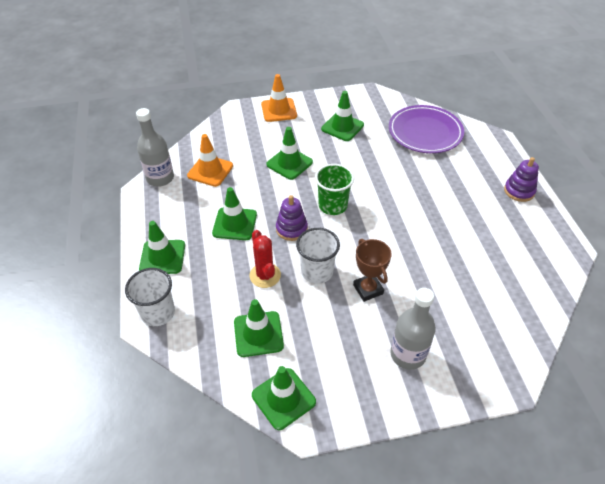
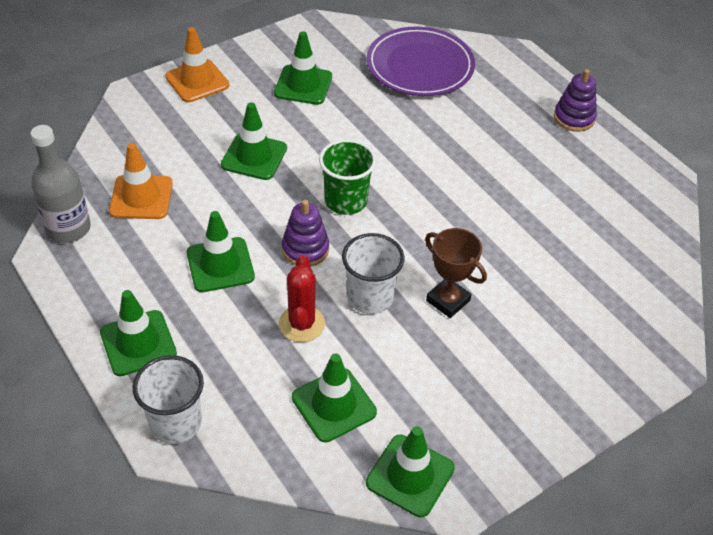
camera: 25 degrees left, 0 degrees up
red cactus [249,230,281,288] -> red cactus turned 45 degrees clockwise [279,255,325,342]
grey bottle [390,288,436,370] -> none

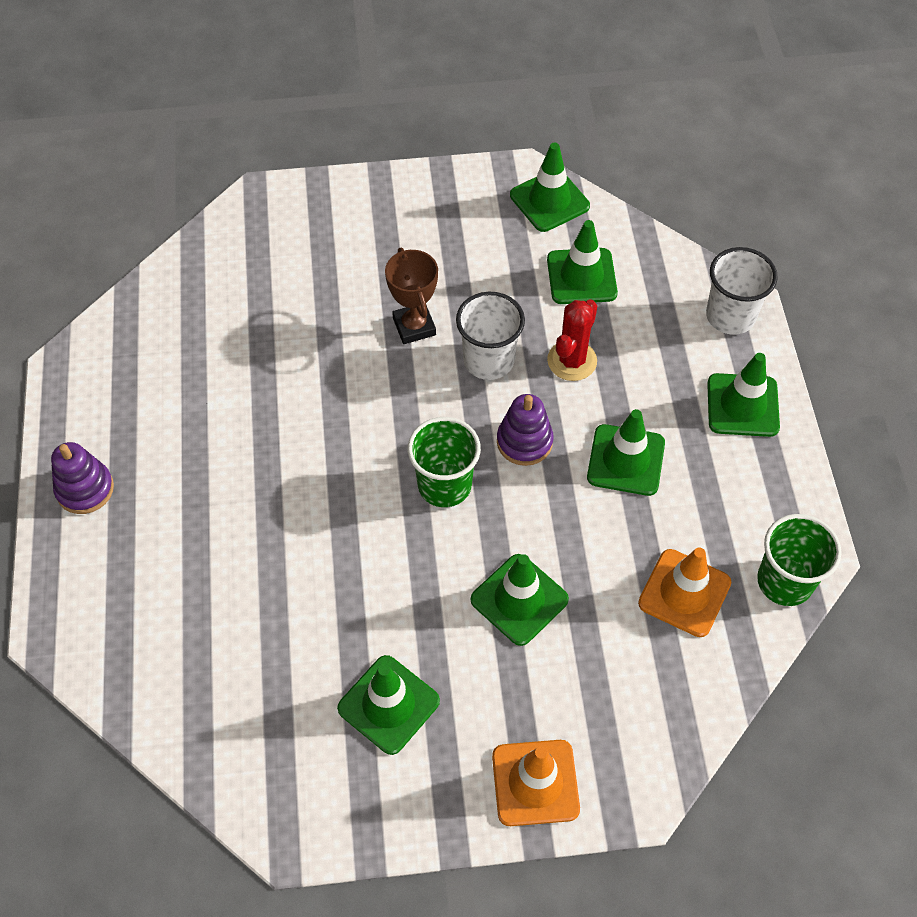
camera: 150 degrees left, 10 degrees up
grey bottle [30,125,91,243] -> green cup [757,514,842,606]
purple plate [366,27,475,96] -> none

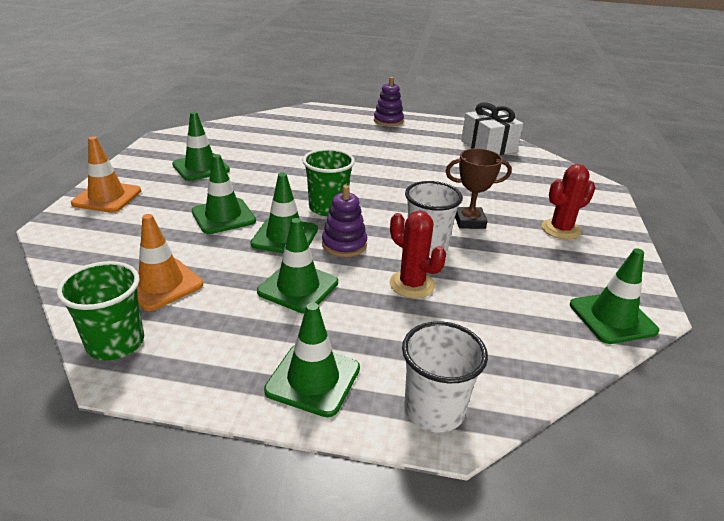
camera: 105 degrees right, 25 degrees down
green traffic cone [547,220,618,304] -> green traffic cone moved to [250,173,318,253]
none -> white gift [461,102,523,155]
none -> red cactus [542,164,595,240]

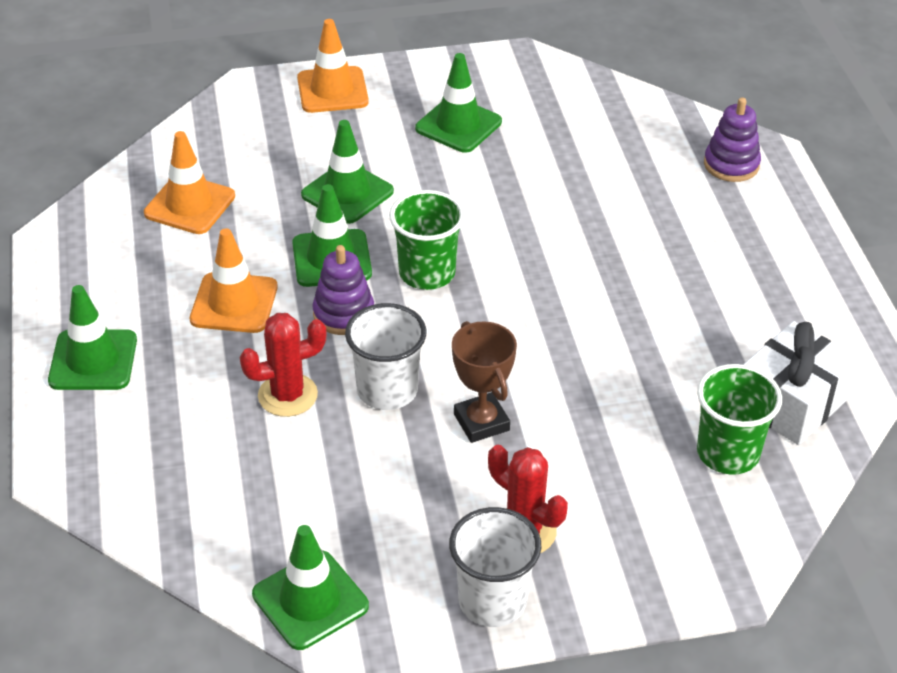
camera: 70 degrees right, 10 degrees up
green cup [56,261,144,360] -> green cup moved to [697,364,782,475]
green traffic cone [257,218,338,314] -> orange traffic cone [190,228,278,333]
purple stacking toy [374,77,404,126] -> purple stacking toy moved to [704,98,761,182]
red cactus [390,211,446,298] -> red cactus turned 45 degrees clockwise [240,313,327,417]
white cup [402,321,488,433] -> white cup moved to [449,507,541,627]

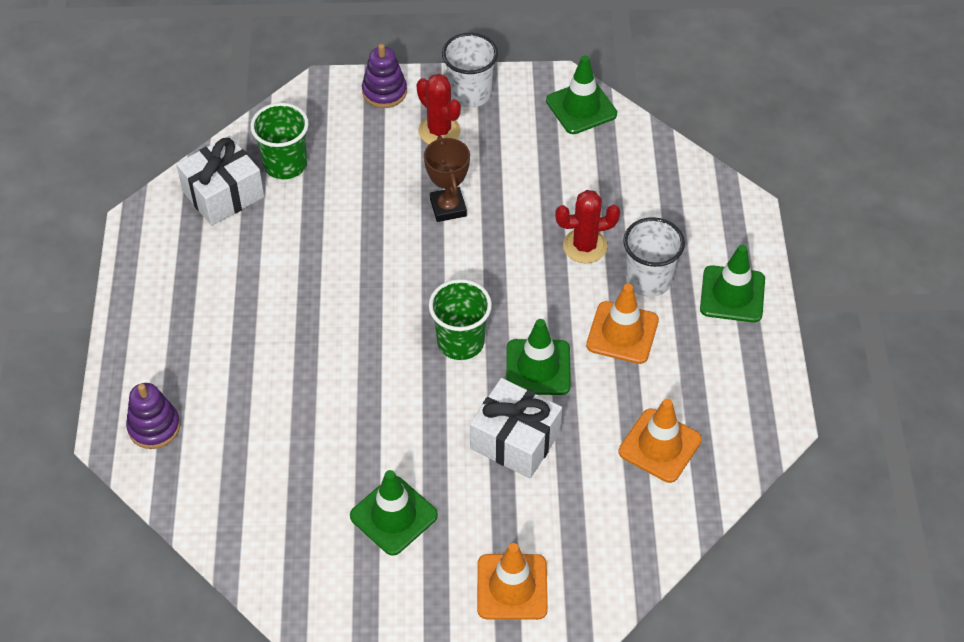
camera: 170 degrees left, 10 degrees up
green traffic cone [301,120,394,224] -> white gift [470,378,562,478]
purple stacking toy [313,245,374,335] -> purple stacking toy moved to [362,44,407,108]
white cup [345,303,426,410] -> white cup moved to [623,217,685,297]

